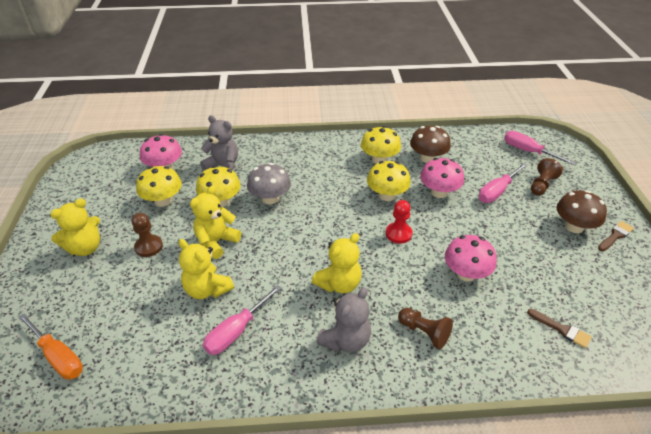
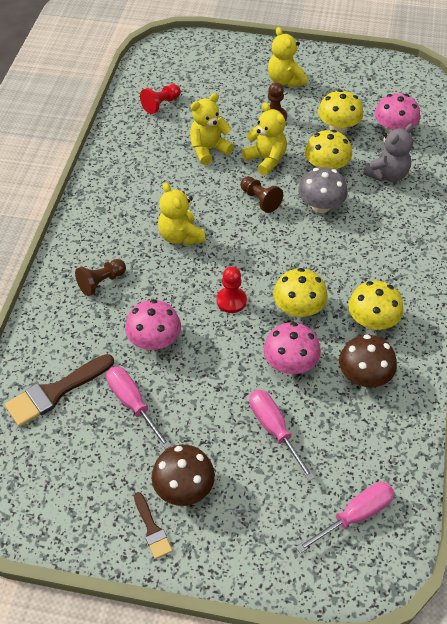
camera: 105 degrees right, 10 degrees up
orange screwdriver [18,313,83,380] -> none
pink screwdriver [203,285,282,355] -> pink screwdriver moved to [106,367,172,449]
grey teddy bear [316,287,371,352] -> none
brown brush [527,309,592,348] -> brown brush [5,354,114,427], size x1.78
brown pawn [531,158,563,196] -> brown pawn moved to [241,176,283,213]
none -> red pawn [140,84,181,114]

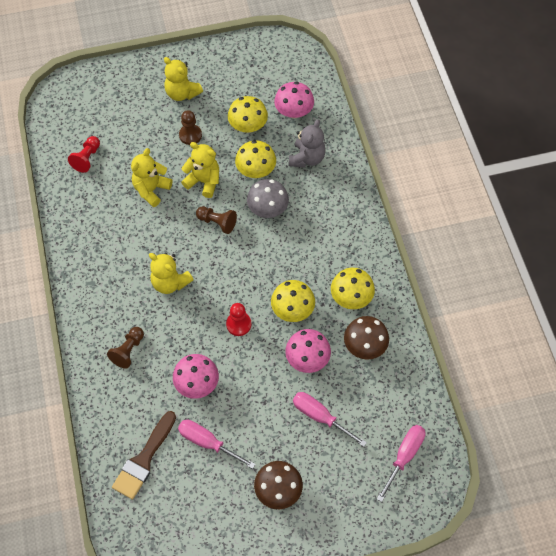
camera: 25 degrees left, 10 degrees up
brown brush [134,492,172,559] -> none

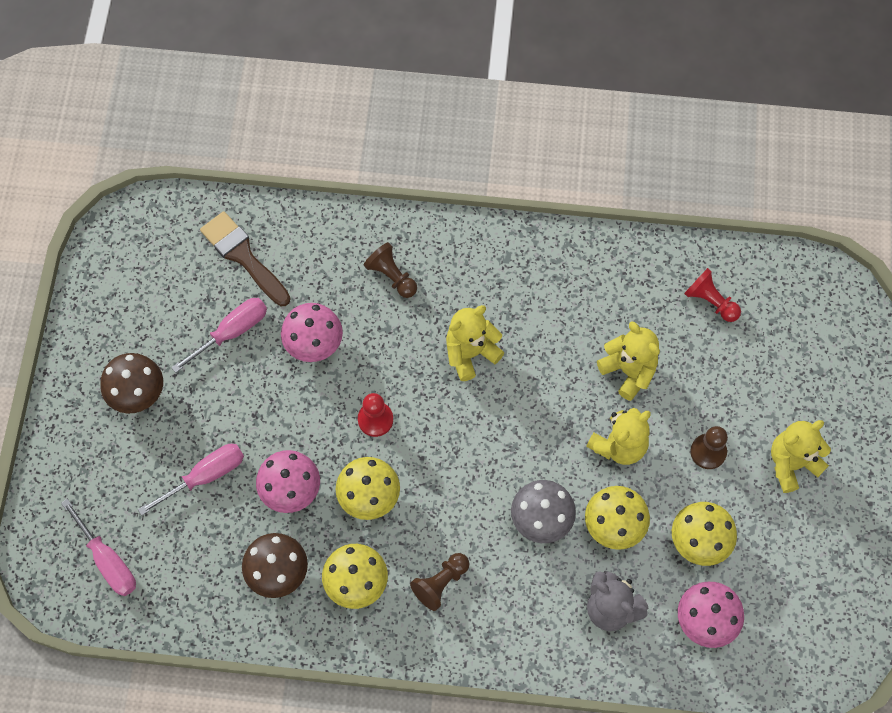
camera: 110 degrees right, 5 degrees up
brown pawn [196,206,237,234] -> brown pawn moved to [410,553,470,611]

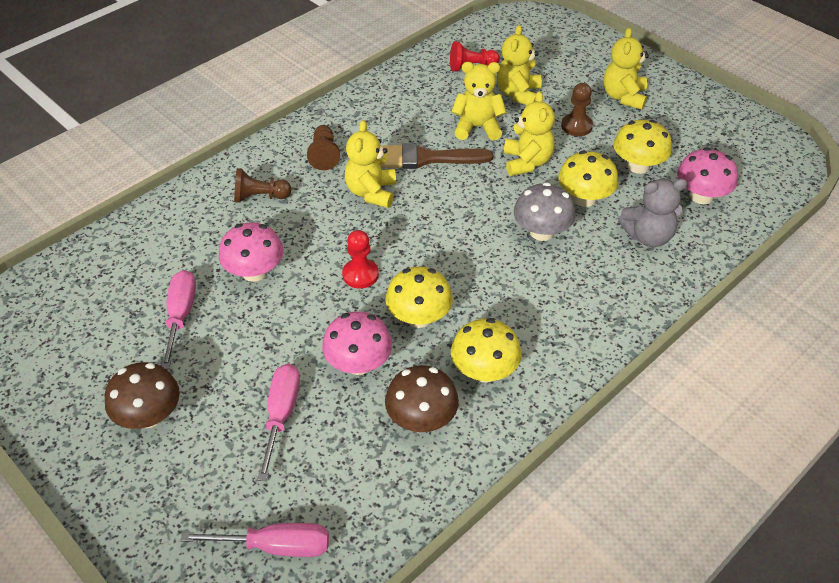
camera: 50 degrees left, 20 degrees down
brown brush [200,211,291,306] -> brown brush moved to [380,143,493,169]
brown pawn [410,553,470,611] -> brown pawn moved to [307,125,340,170]
none -> yellow teddy bear [497,25,542,105]

